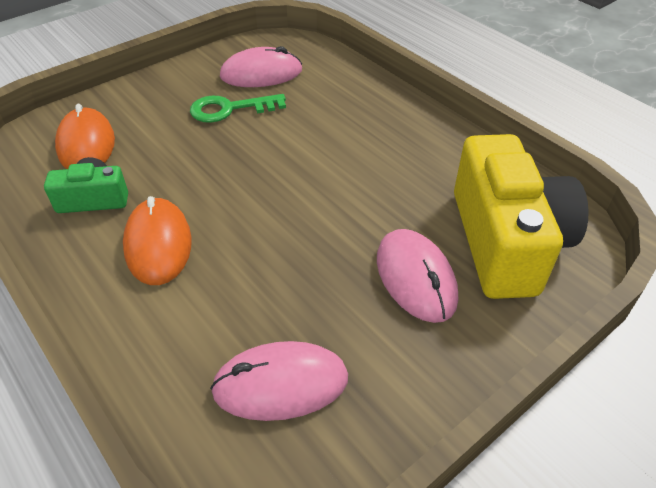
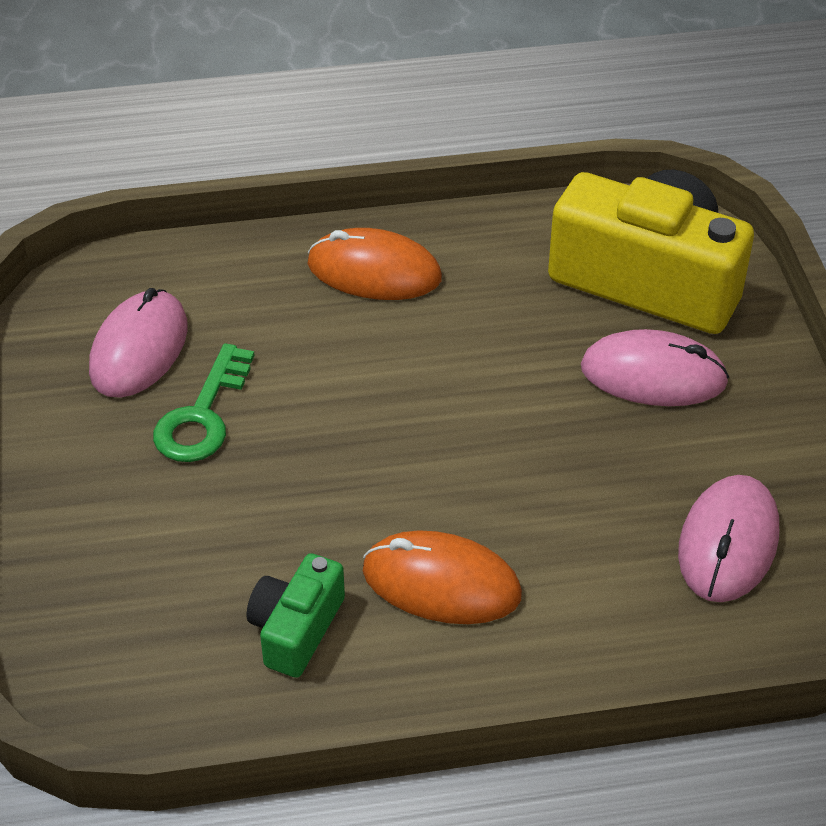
camera: 60 degrees left, 0 degrees up
orange mouse [55,104,115,169] -> orange mouse moved to [308,228,442,300]

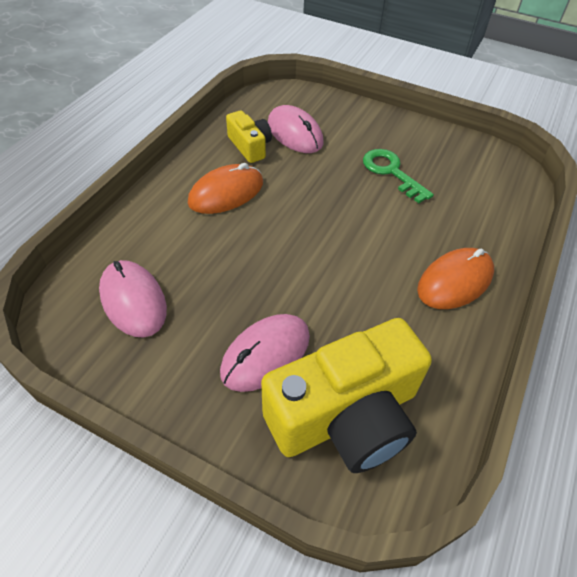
camera: 125 degrees right, 5 degrees up
pink mouse [89,288,188,398] -> pink mouse moved to [268,105,323,153]
green camera [247,553,345,678] -> yellow camera [226,110,272,163]

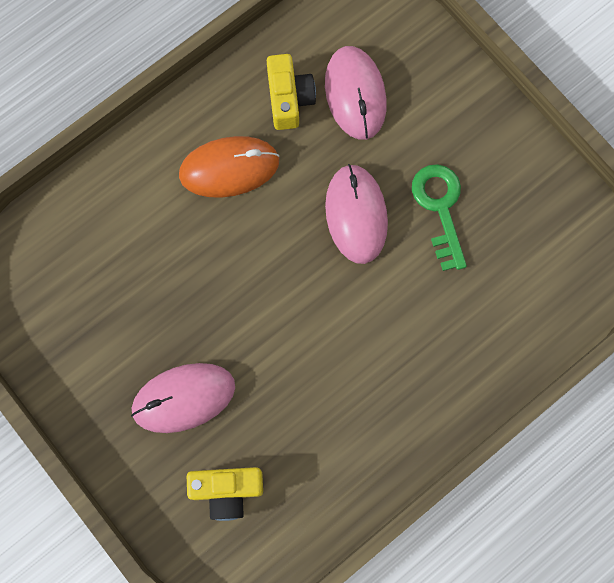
camera: 25 degrees right, 25 degrees up
pink mouse [99,260,167,338] -> pink mouse moved to [325,164,388,264]
yellow camera [261,318,432,473] -> yellow camera [187,467,263,521], size x0.49
orange mouse [417,248,494,309] -> none

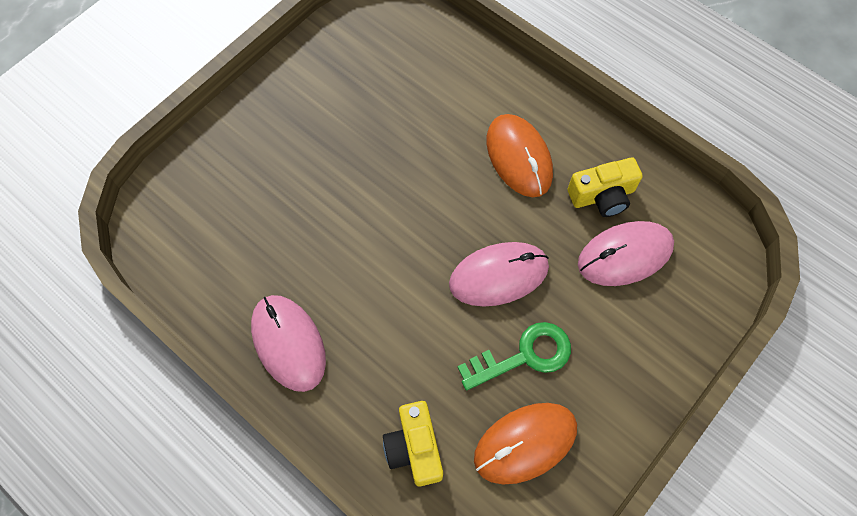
camera: 80 degrees right, 10 degrees down
pink mouse [131,363,235,433] -> pink mouse moved to [251,295,326,392]
yellow camera [187,467,263,521] -> yellow camera moved to [383,401,443,487]
none -> orange mouse [474,403,577,485]

